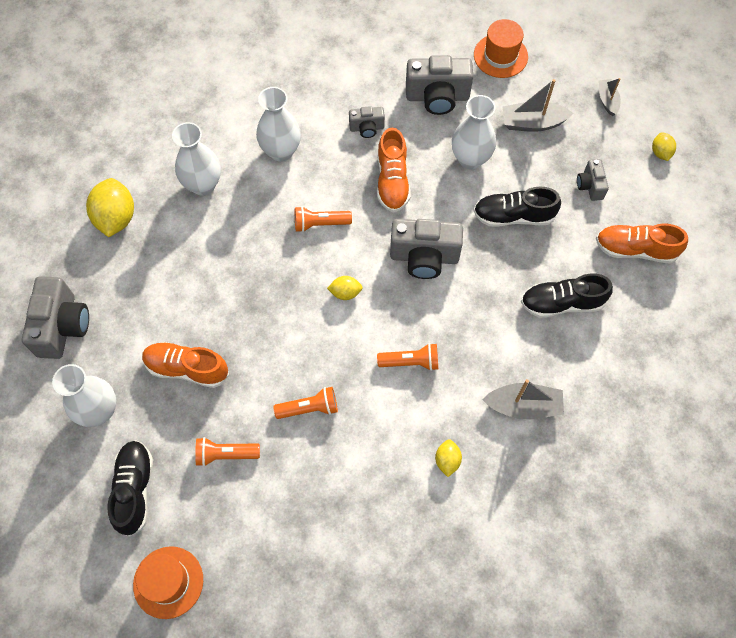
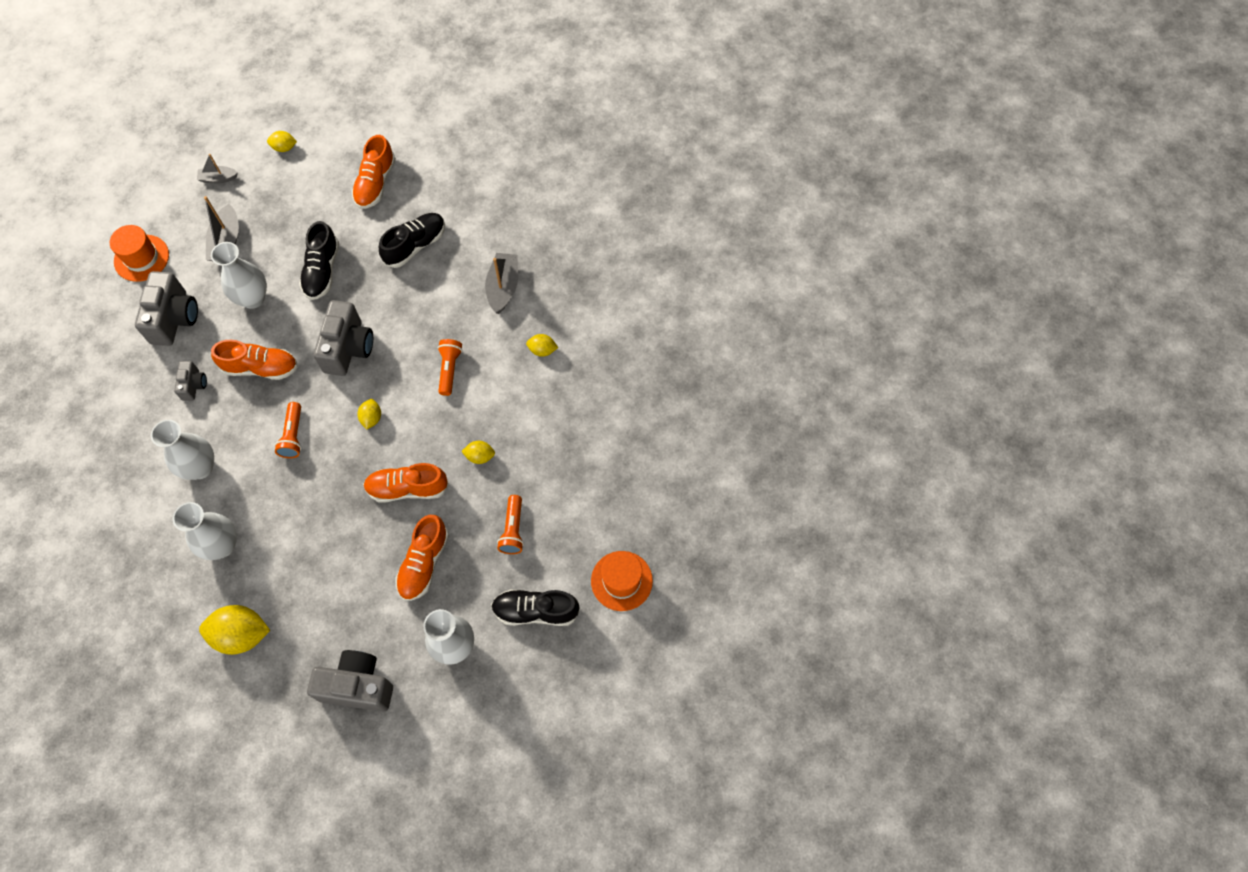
camera: 85 degrees left, 0 degrees up
orange flashlight [273,387,338,419] -> yellow lemon [461,441,495,464]
black shoe [521,274,613,318] -> black shoe turned 135 degrees counterclockwise [379,213,445,268]
grey camera [577,159,609,201] -> none
none -> orange shoe [363,463,449,502]

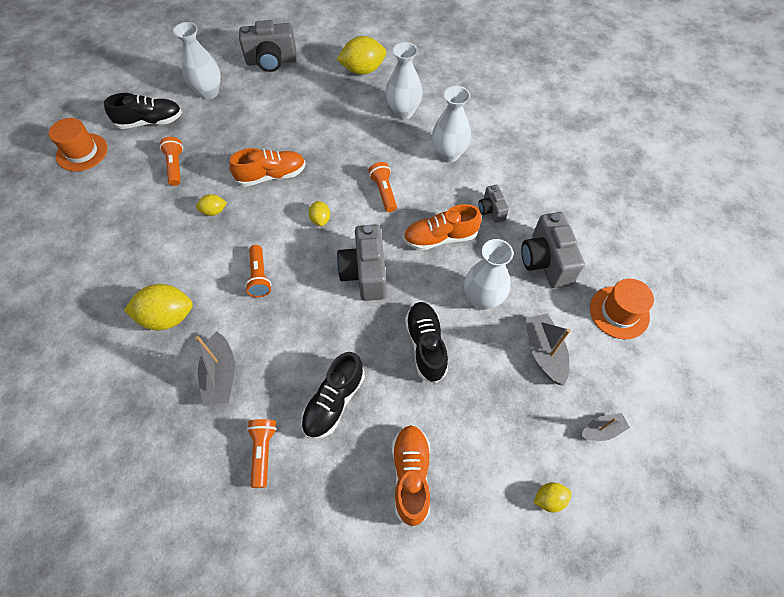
camera: 165 degrees right, 5 degrees down
orange shoe [395,515,449,601] -> none
yellow lemon [526,334,558,357] -> yellow lemon [124,284,193,330], size x1.93
none -> orange flashlight [247,419,277,488]

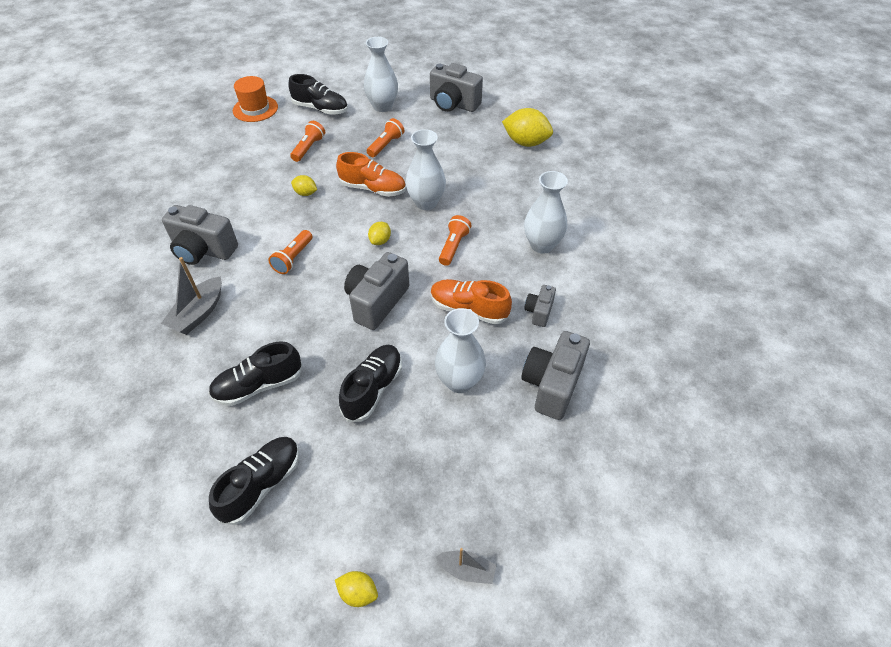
camera: 35 degrees right, 10 degrees down
yellow lemon [124,284,193,330] -> grey camera [162,205,238,265]
orange flashlight [247,419,277,488] -> orange flashlight moved to [367,118,404,157]
white vase [386,42,423,119] -> white vase moved to [406,129,446,210]
orange shoe [392,425,430,527] -> black shoe [209,437,299,525]
grey boat [525,313,571,386] -> none
orange hat [590,279,654,339] -> none

